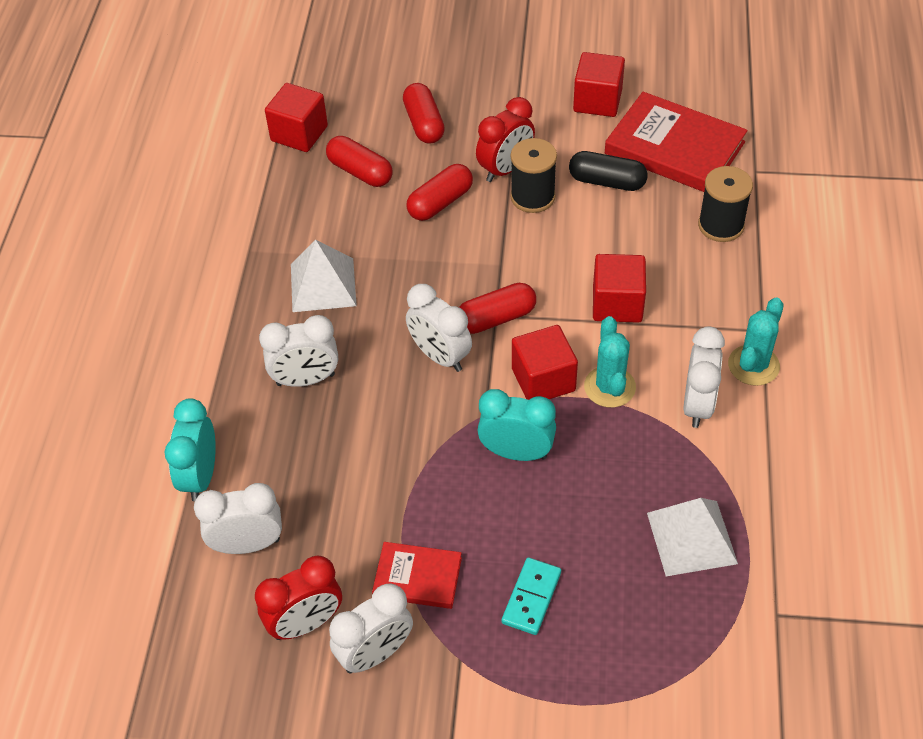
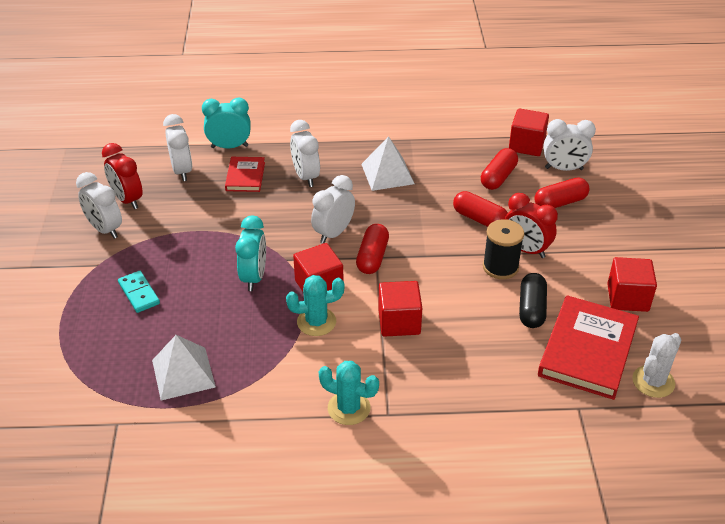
camera: 80 degrees right, 10 degrees down
red book [372,542,462,609] -> red book moved to [225,157,265,192]
red capsule [459,283,536,334] -> red capsule turned 45 degrees clockwise [356,224,389,274]
turquoise domino [502,558,561,635] -> turquoise domino turned 45 degrees clockwise [118,271,160,313]
white clock [683,326,725,428] -> white clock moved to [544,119,596,171]
black spool [698,166,753,242] -> none
none -> white cactus [632,333,681,398]

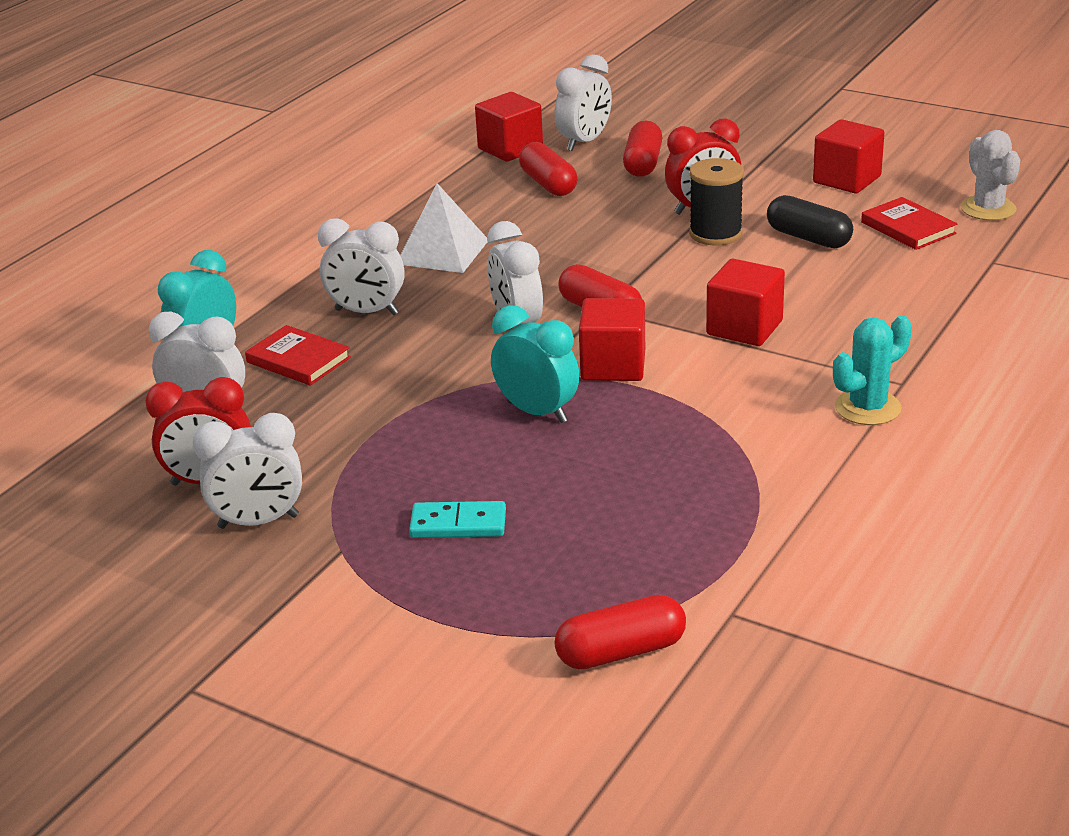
camera: 55 degrees left, 10 degrees down
white pyramid [152,335,216,401] -> none
turquoise cactus [286,275,344,336] -> none
red capsule [453,191,508,227] -> red capsule moved to [555,595,686,670]
red book [538,295,639,400] -> red book [861,197,957,250], size x0.55

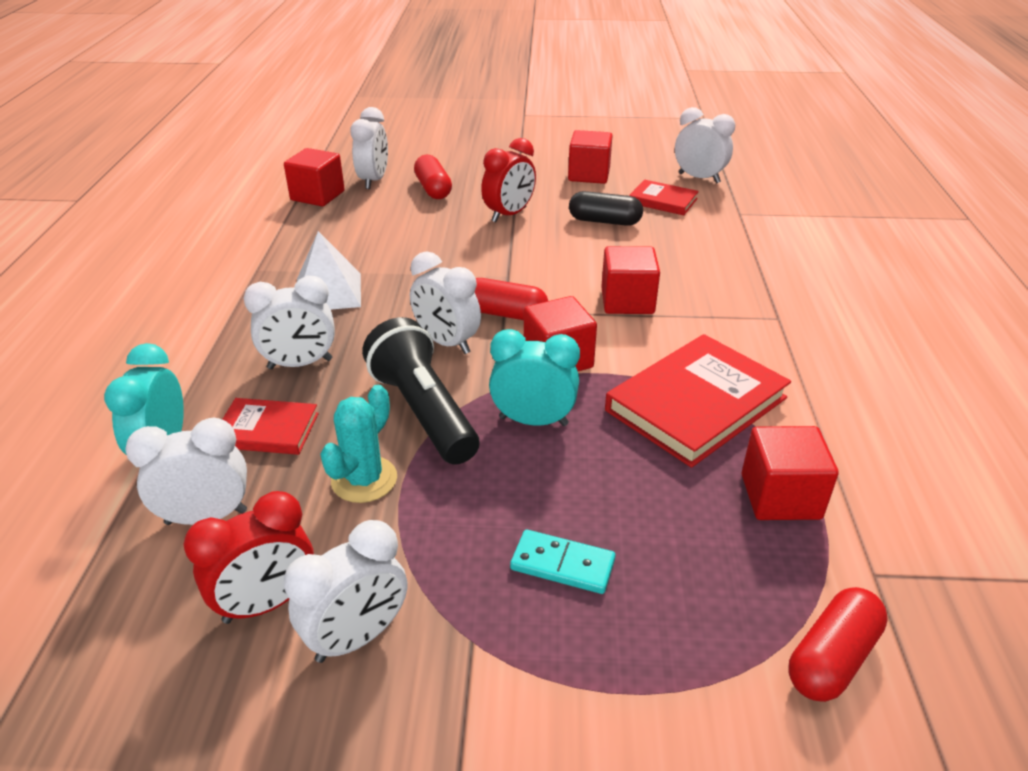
camera: 30 degrees left, 5 degrees up
turquoise domino [409,501,506,538] -> turquoise domino turned 45 degrees clockwise [510,529,616,594]
red capsule [519,142,577,196] -> none
black spool [689,158,744,245] -> none
turquoise cactus [833,315,912,425] -> turquoise cactus moved to [320,385,397,503]
white cactus [961,130,1020,221] -> white clock [675,107,735,183]
none -> black flashlight [362,317,479,465]
none -> red book [605,334,791,468]
none -> red cube [742,426,839,520]

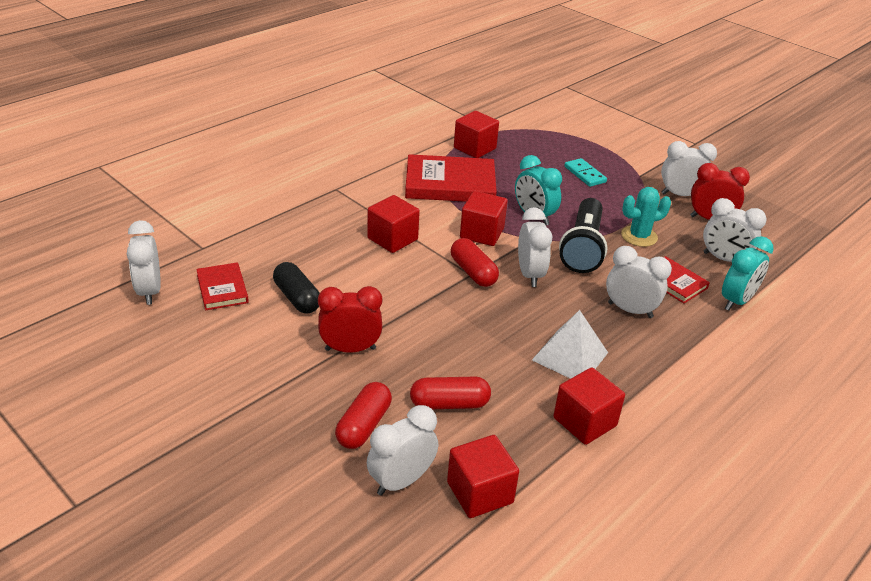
camera: 140 degrees left, 0 degrees up
red cube [568,130,613,184] -> red cube moved to [553,367,625,445]
red capsule [789,587,888,702] -> red capsule moved to [410,377,491,409]

